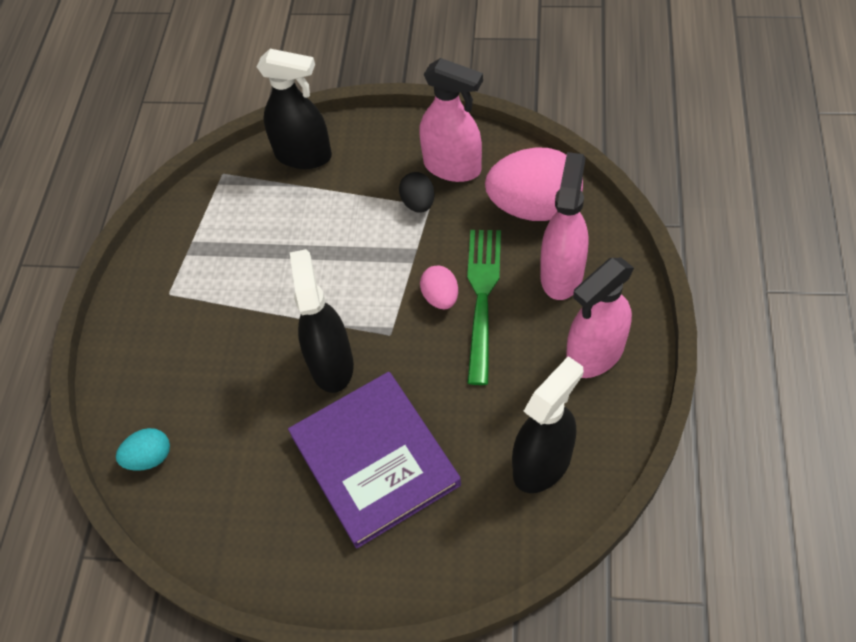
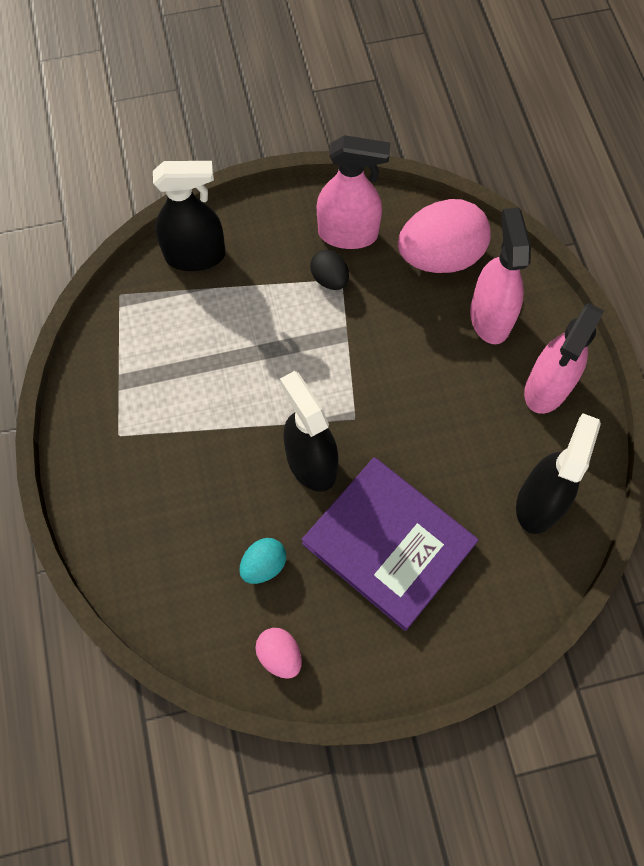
camera: 25 degrees left, 10 degrees up
turquoise egg [116,428,170,471] -> turquoise egg moved to [239,538,286,584]
pink egg [420,266,458,309] -> pink egg moved to [255,628,302,679]
green fork [467,230,501,385] -> none

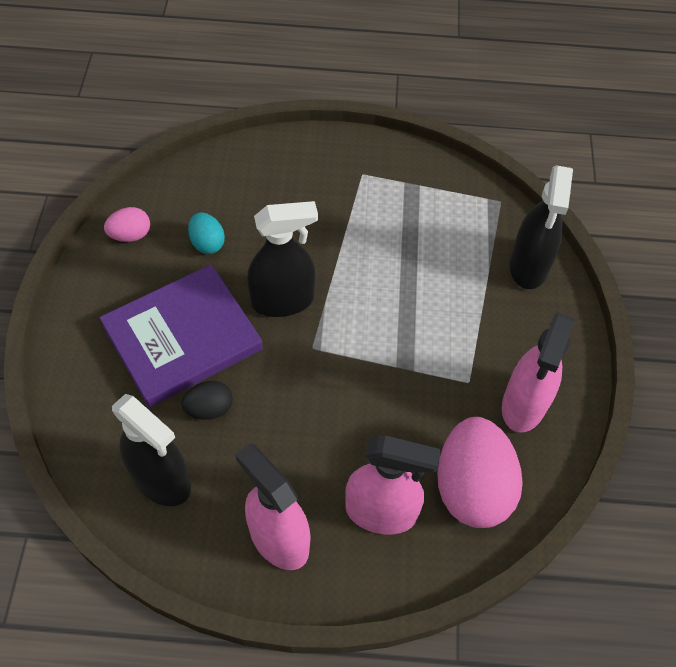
camera: 105 degrees right, 10 degrees down
black egg [310,250,349,290] -> black egg moved to [181,381,233,420]

